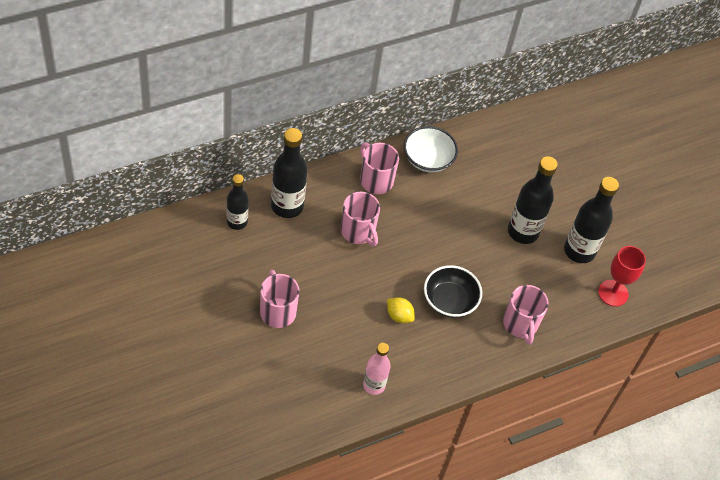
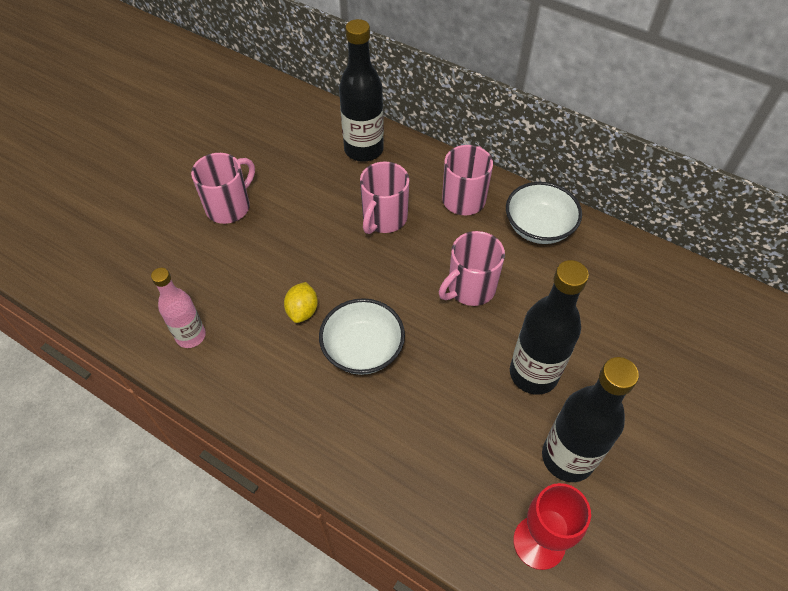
camera: 65 degrees right, 0 degrees up
black bottle [226,174,249,230] -> none
black bowl [424,265,482,318] -> white bowl [319,298,405,375]
pink mug [503,285,549,344] -> pink mug moved to [439,231,505,306]

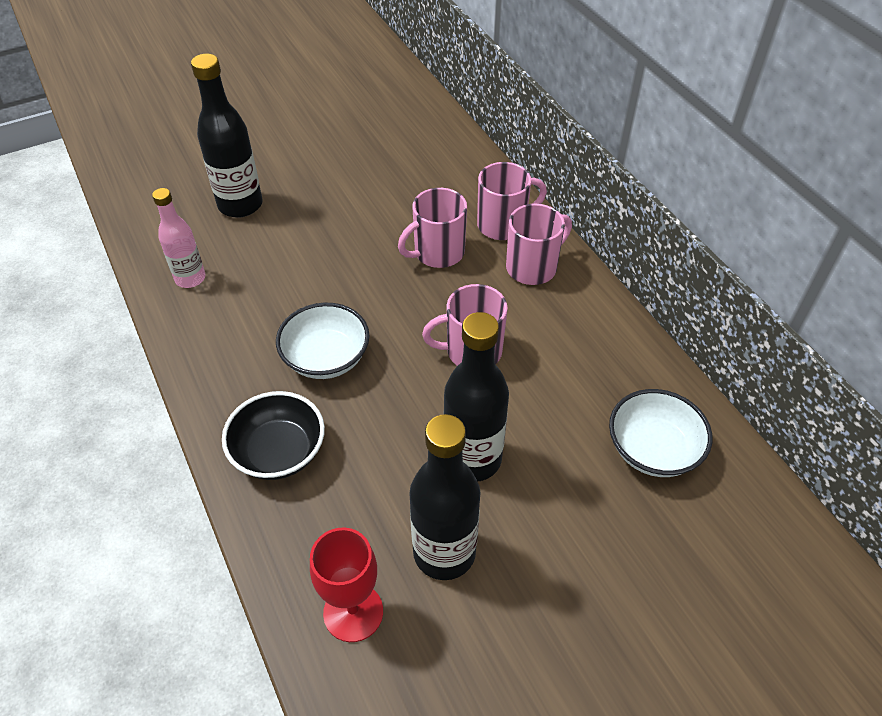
camera: 30 degrees right, 5 degrees down
pink mug [191,153,255,224] -> pink mug moved to [477,162,547,240]
yellow lemon [284,282,318,323] -> none
black bottle [339,19,384,162] -> black bottle moved to [191,54,263,218]
white bowl [506,182,582,244] -> white bowl moved to [609,389,712,477]
none -> black bowl [222,391,325,480]

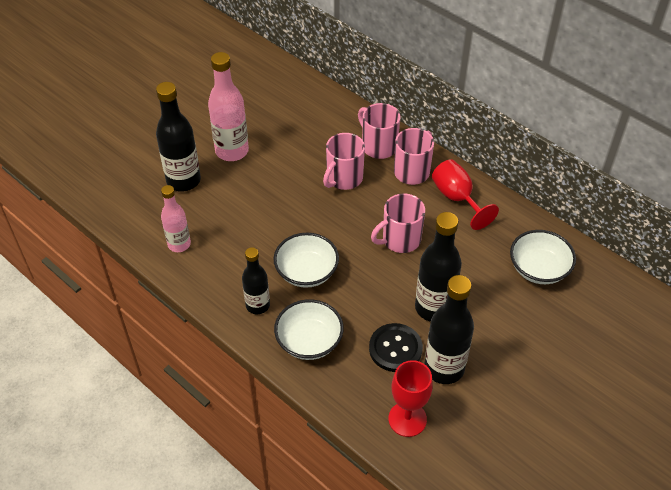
camera: 20 degrees left, 0 degrees up
black bowl [222,391,325,480] -> white bowl [274,299,344,360]
pink mug [477,162,547,240] -> pink mug turned 90 degrees counterclockwise [358,103,401,159]
none -> pink bottle [208,52,249,161]
none -> black bottle [242,247,270,314]
none -> black button [369,323,423,372]
none -> red goblet [432,159,499,230]

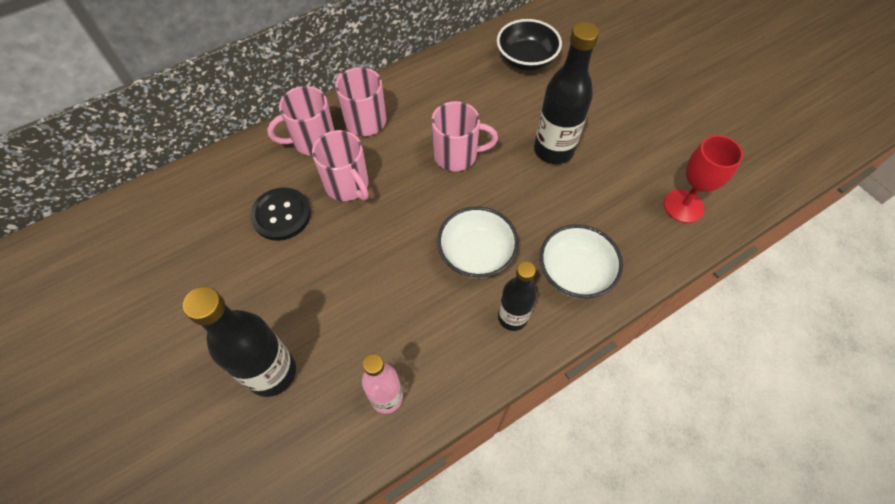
camera: 75 degrees left, 10 degrees up
pink bottle [208,52,249,161] -> none
black button [369,323,423,372] -> black button moved to [250,187,311,241]
pink mug [371,193,425,253] -> pink mug turned 75 degrees counterclockwise [431,101,498,171]
black bottle [424,275,474,384] -> none
red goblet [432,159,499,230] -> none
white bowl [510,230,576,284] -> black bowl [497,19,562,71]

